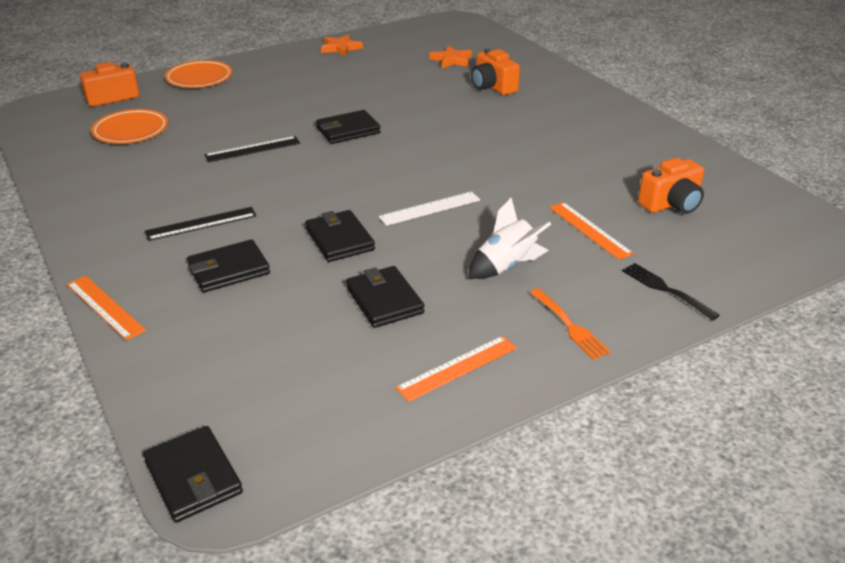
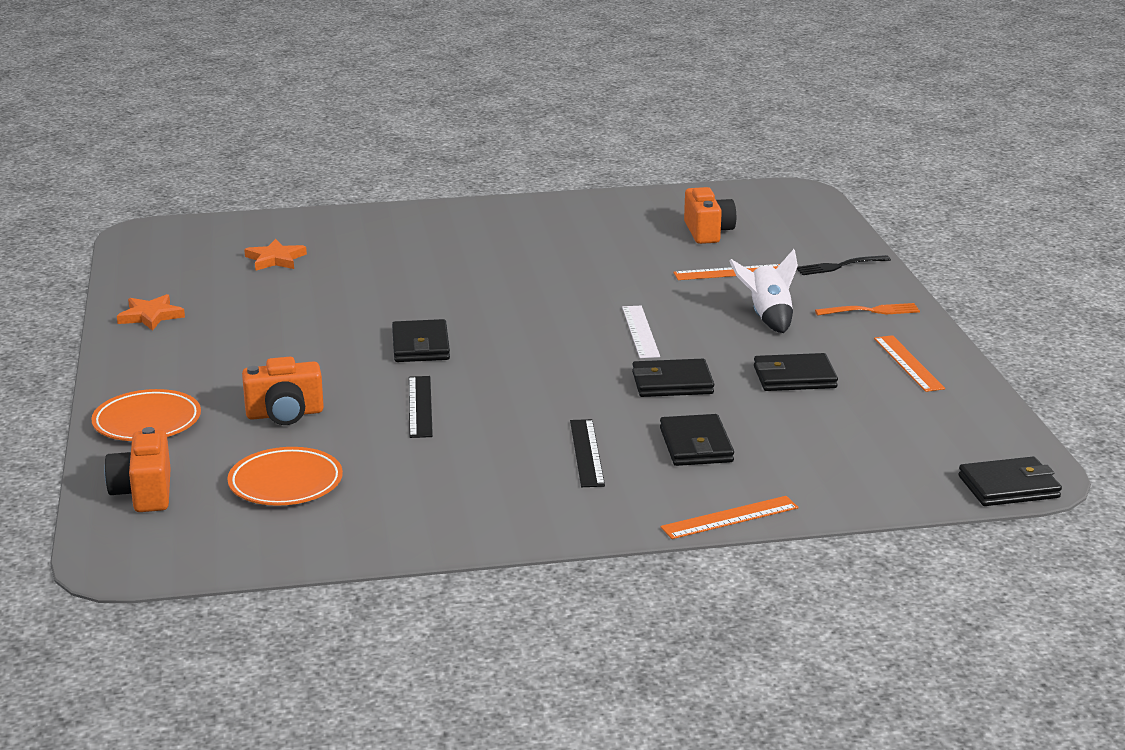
camera: 70 degrees left, 10 degrees down
orange camera [471,48,520,95] -> orange camera moved to [242,357,324,425]

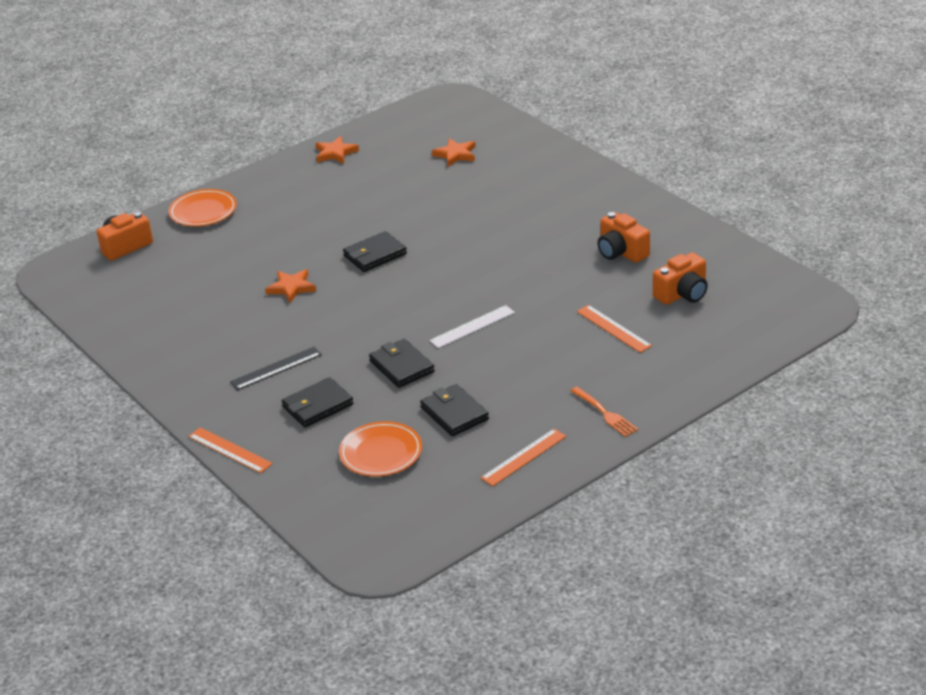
camera: 65 degrees right, 10 degrees up
orange plate [227,447,343,506] -> orange plate moved to [339,421,422,477]
orange camera [242,357,324,425] -> orange camera moved to [598,212,650,263]
black ruler [409,376,433,438] -> orange star [265,269,316,303]
white rocket [730,249,798,333] -> none
black fork [796,255,891,275] -> none
black wallet [958,457,1062,506] -> none

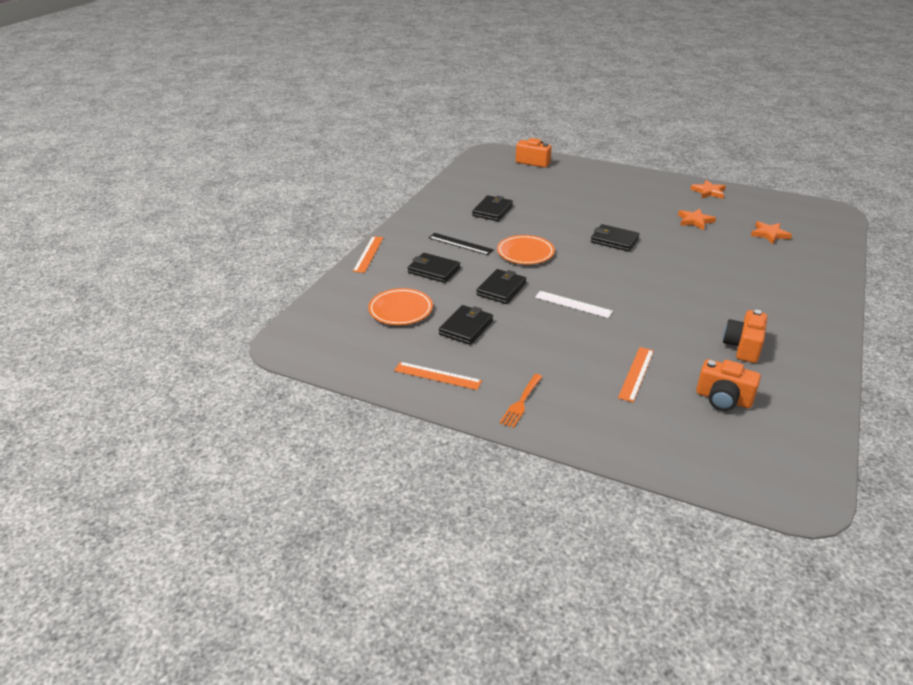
camera: 60 degrees right, 0 degrees up
orange plate [169,189,237,227] -> orange plate moved to [497,235,555,264]
orange star [265,269,316,303] -> orange star moved to [678,209,716,230]
none -> black wallet [472,195,513,221]

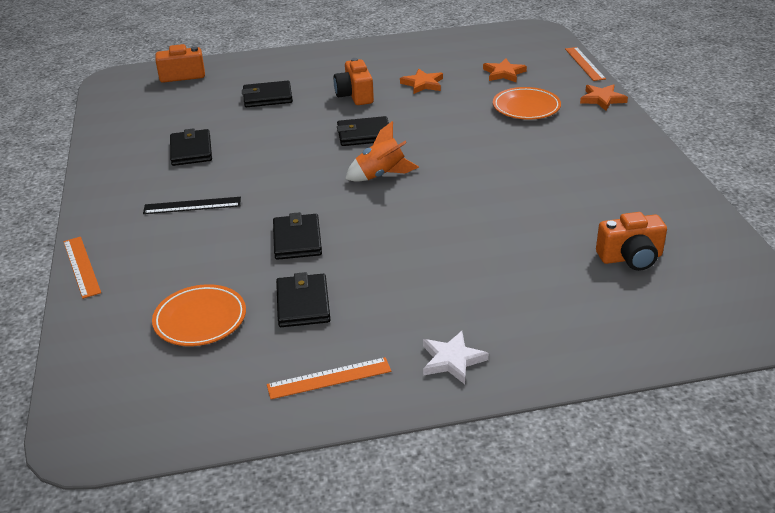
camera: 35 degrees left, 0 degrees up
black wallet [408,253,460,283] -> black wallet moved to [242,81,293,107]
orange plate [497,235,555,264] -> orange plate moved to [493,87,561,120]
orange fork [499,374,542,428] -> white star [423,331,489,384]
white ruler [535,291,613,318] -> none
orange ruler [618,347,654,402] -> orange ruler moved to [565,47,606,81]
orange star [690,180,726,199] -> orange star moved to [580,84,628,111]
orange camera [723,310,767,363] -> orange camera moved to [334,58,374,105]
none -> orange rocket [345,121,419,182]

